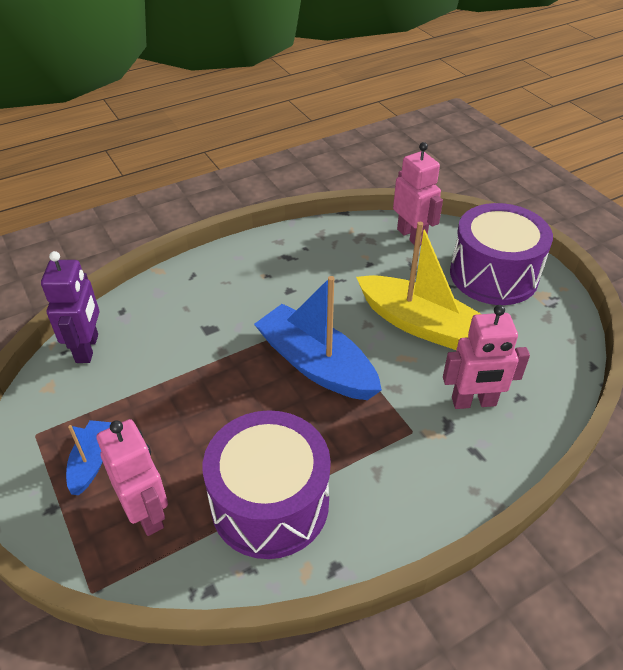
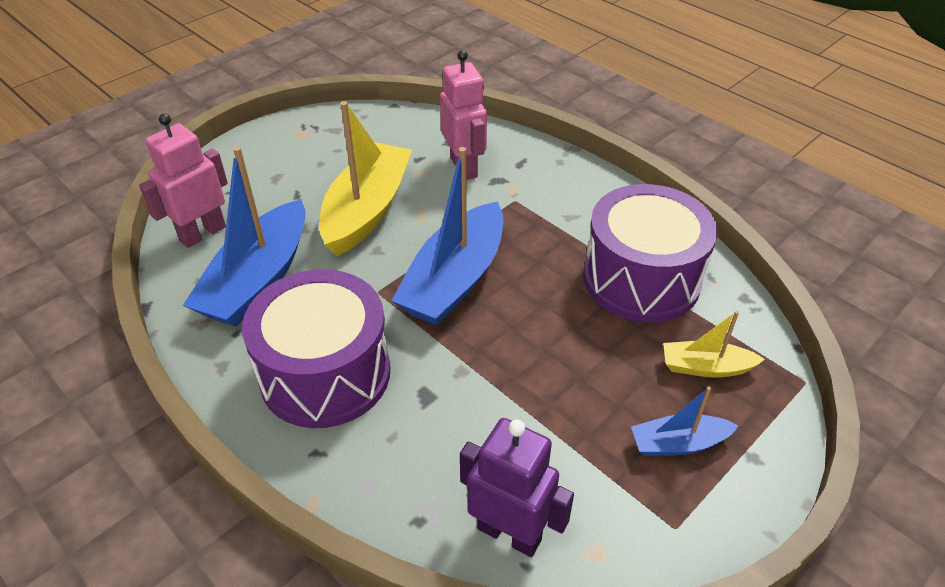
camera: 105 degrees left, 0 degrees up
purple robot [41,251,99,363] -> purple robot turned 45 degrees clockwise [460,418,574,557]
pink robot [96,419,168,536] -> yellow boat [663,311,765,377]
purple drum [450,203,553,305] -> purple drum moved to [242,269,390,428]
none -> blue boat [183,147,306,327]

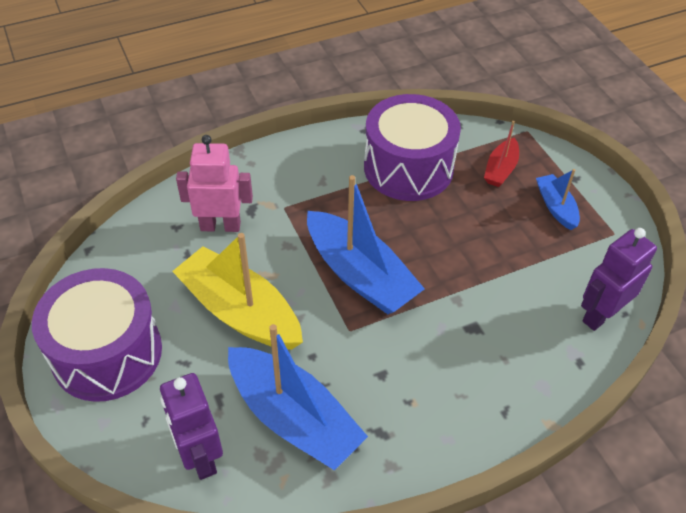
camera: 70 degrees left, 5 degrees up
pink robot [139,113,228,248] -> purple robot [160,373,223,480]
purple drum [242,269,390,428] -> purple drum moved to [32,268,162,402]
blue boat [631,386,739,456] -> blue boat turned 150 degrees clockwise [536,169,580,230]
yellow boat [663,311,765,377] -> red boat [484,121,519,187]

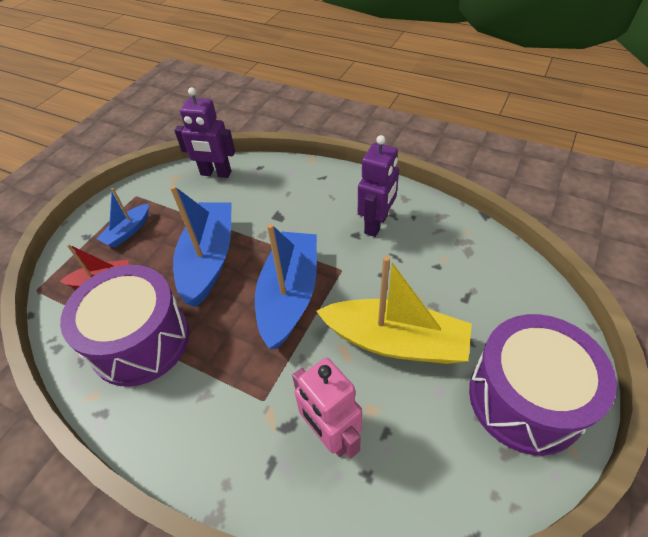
camera: 125 degrees left, 0 degrees up
purple robot [160,373,223,480] -> purple robot moved to [358,135,399,237]
yellow boat [172,233,303,350] -> yellow boat turned 75 degrees counterclockwise [316,256,472,364]
blue boat [228,324,368,471] -> blue boat moved to [170,185,232,307]

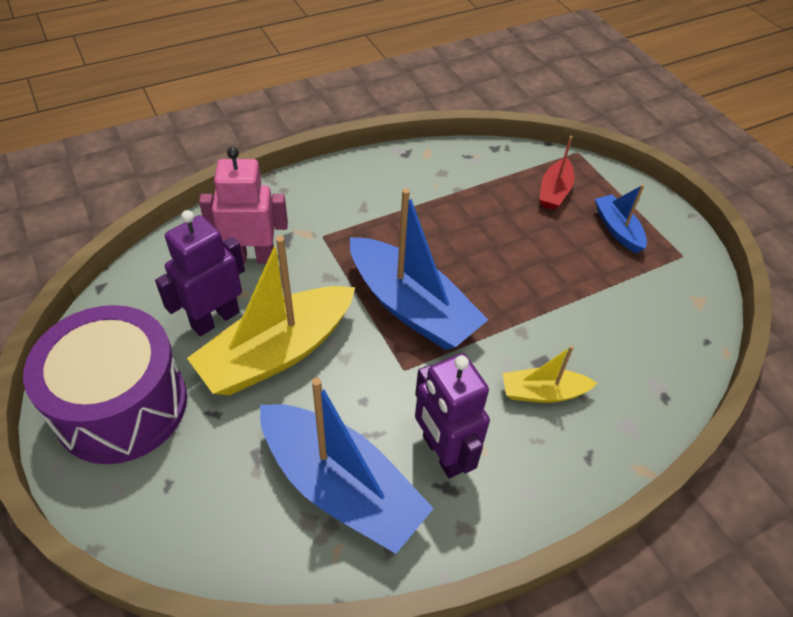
camera: 120 degrees right, 0 degrees up
purple drum [60,265,189,387] -> none
blue boat [170,185,232,307] -> blue boat moved to [260,377,434,554]
purple robot [174,87,235,178] -> purple robot moved to [155,210,245,336]
none -> yellow boat [503,346,597,403]

